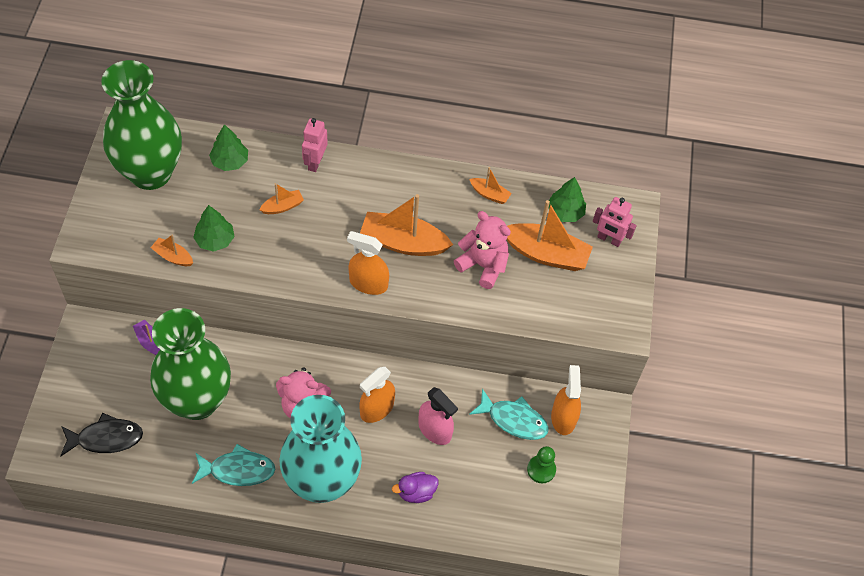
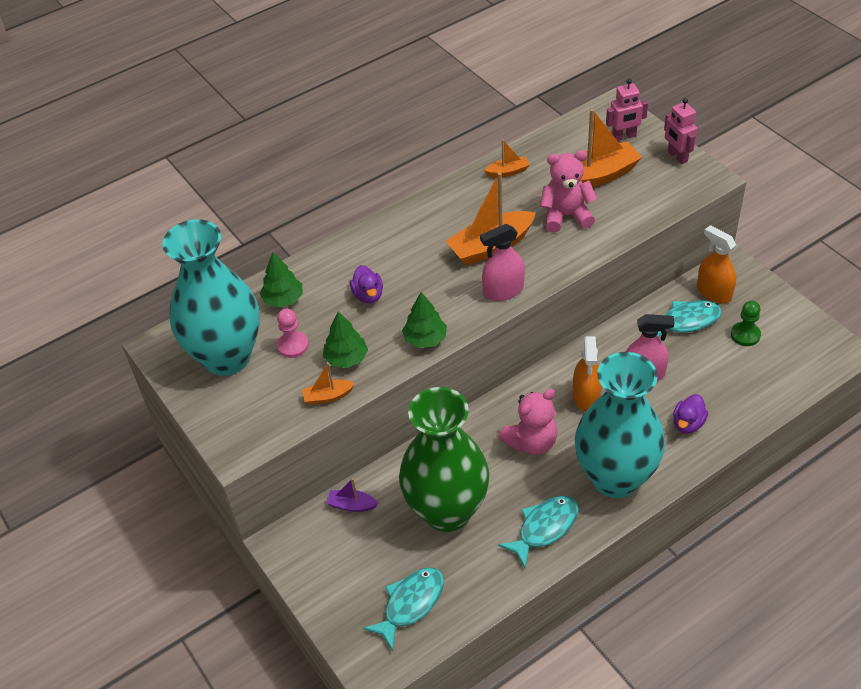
camera: 35 degrees left, 10 degrees down
black fish [60,413,143,456] -> turquoise fish [363,567,444,651]
green vase [101,60,182,190] -> turquoise vase [162,219,260,376]
orange boat [259,183,304,214] -> purple duck [350,265,383,304]
pink robot [302,118,328,172] -> pink robot moved to [664,98,697,164]
orange spray bottle [347,231,389,295] -> pink spray bottle [480,224,525,301]
green tree [549,177,586,222] -> green tree moved to [402,292,447,348]
none -> pink pawn [277,309,309,358]

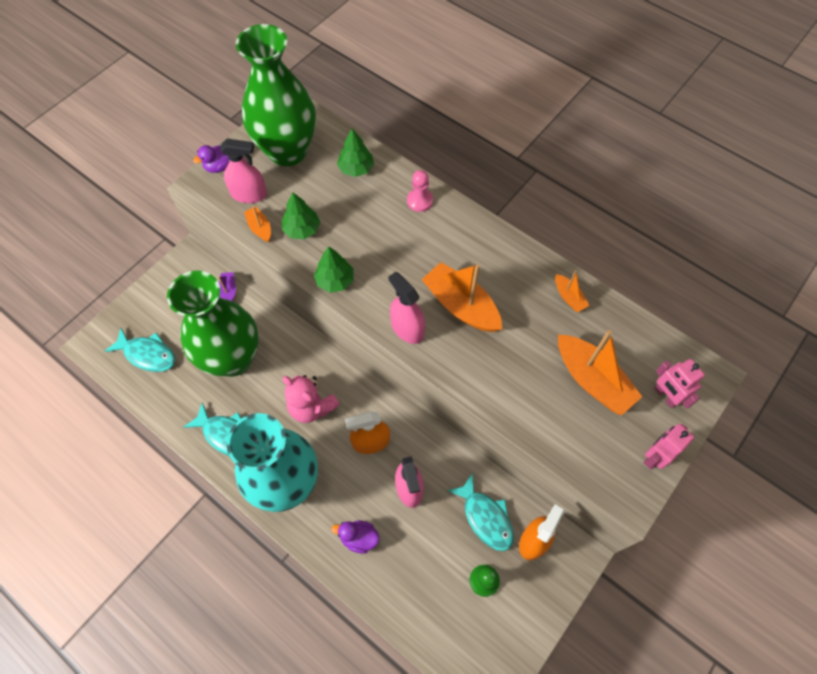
camera: 70 degrees right, 15 degrees up
turquoise vase [162,219,260,376] -> green vase [236,24,316,166]
pink pawn [277,309,309,358] -> pink pawn moved to [407,170,433,212]
purple duck [350,265,383,304] -> purple duck moved to [193,145,230,173]
pink teddy bear [540,150,597,232] -> none
none -> pink spray bottle [220,139,267,203]

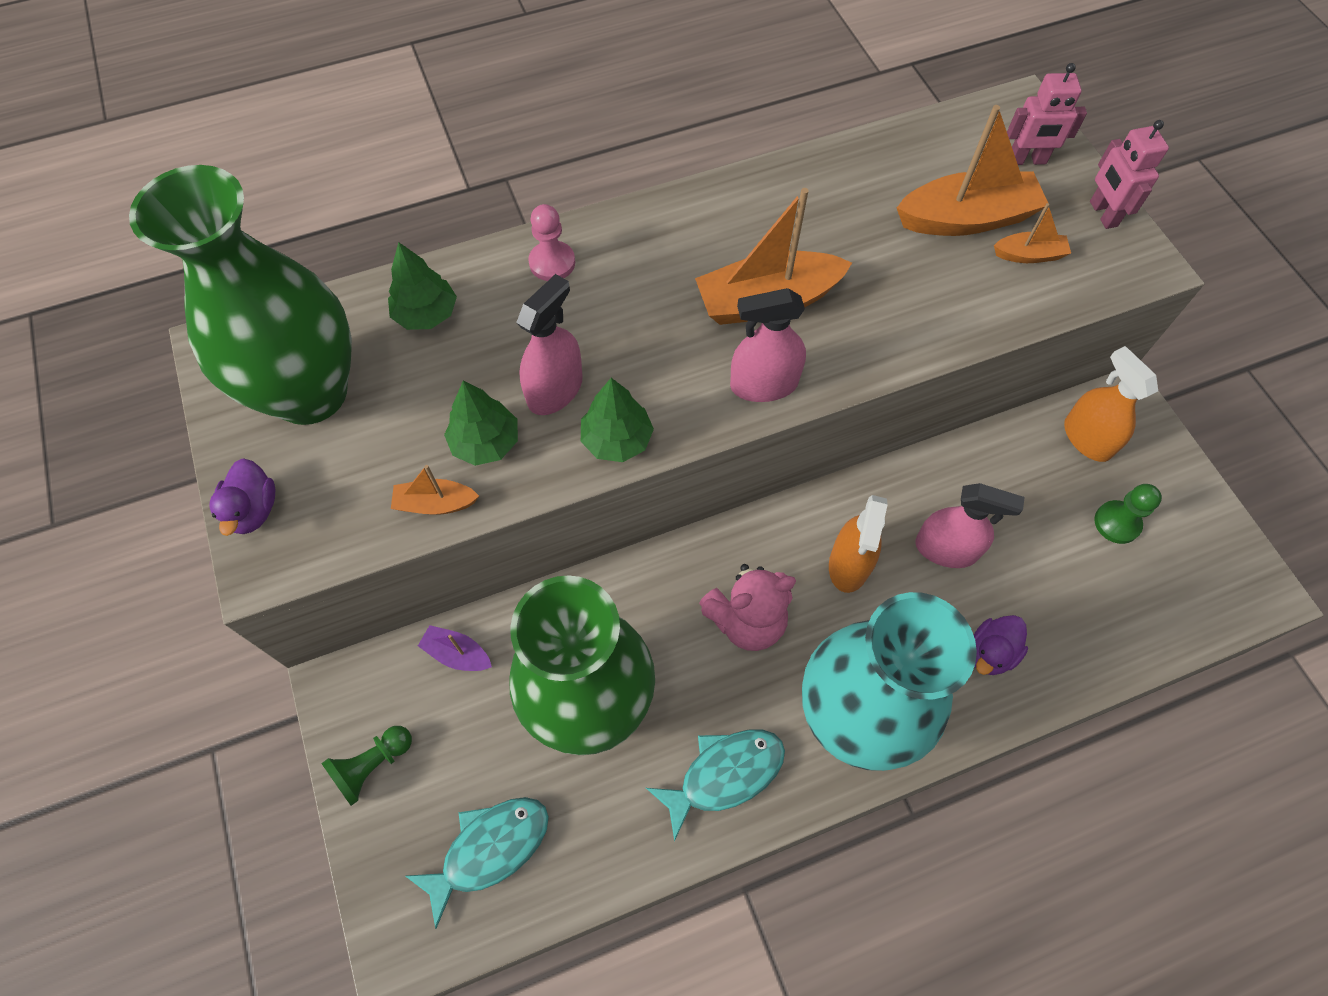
camera: 60 degrees left, 0 degrees up
pink spray bottle [220,139,267,203] -> pink spray bottle moved to [516,274,583,415]
turquoise fish [447,473,514,551] -> none
orange boat [555,270,590,312] -> orange boat moved to [994,203,1071,263]
none -> green pawn [321,726,412,806]

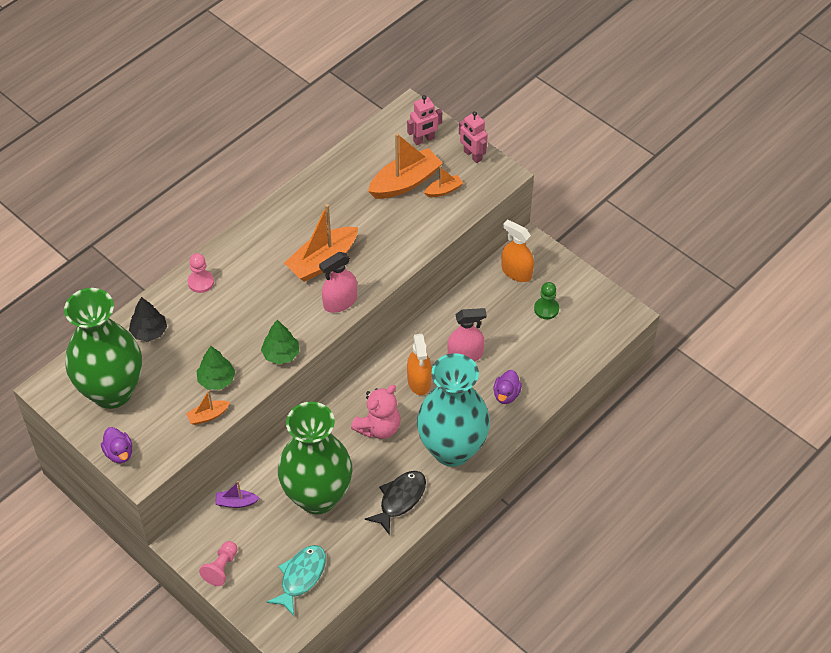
camera: 25 degrees left, 10 degrees down
green pawn [321,726,412,806] -> pink pawn [199,541,237,586]
green tree [388,242,457,330] -> black tree [129,297,167,342]
pink spray bottle [516,274,583,415] -> none
turquoise fish [646,730,785,841] -> black fish [365,471,426,535]

